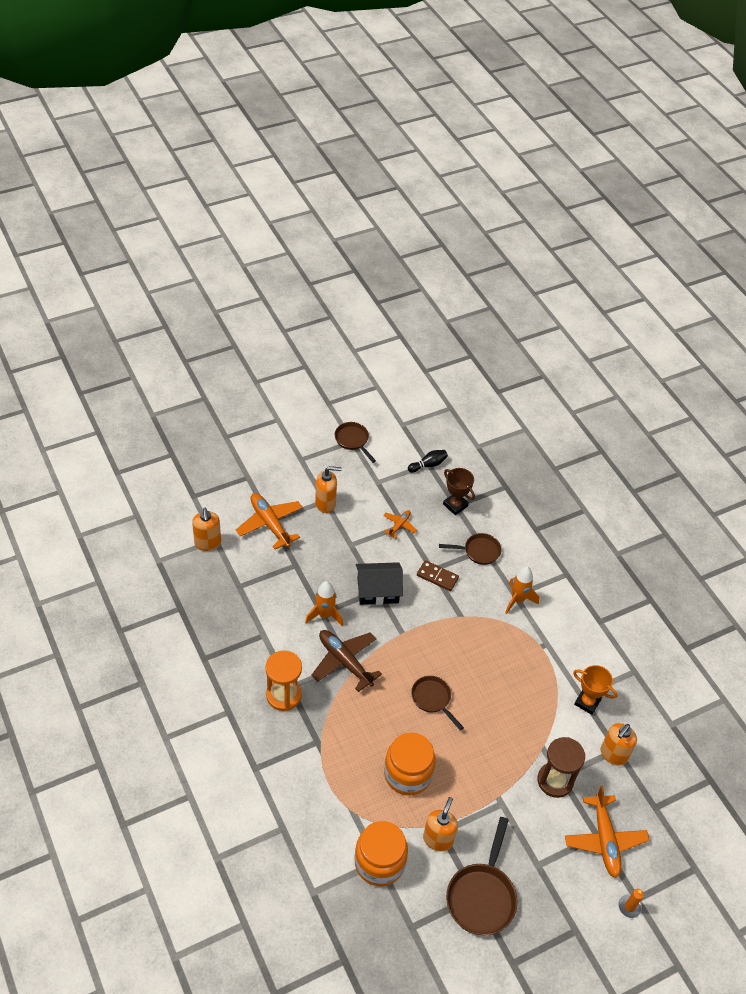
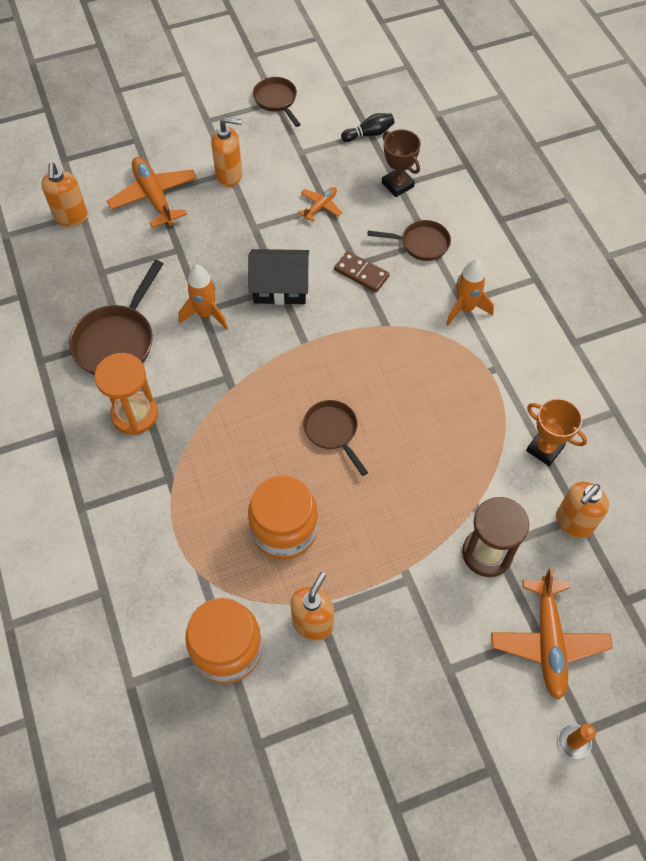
camera: 10 degrees right, 10 degrees up
brown plane [311,630,382,692] -> none
brown pan [446,817,518,935] -> brown pan moved to [69,260,163,375]

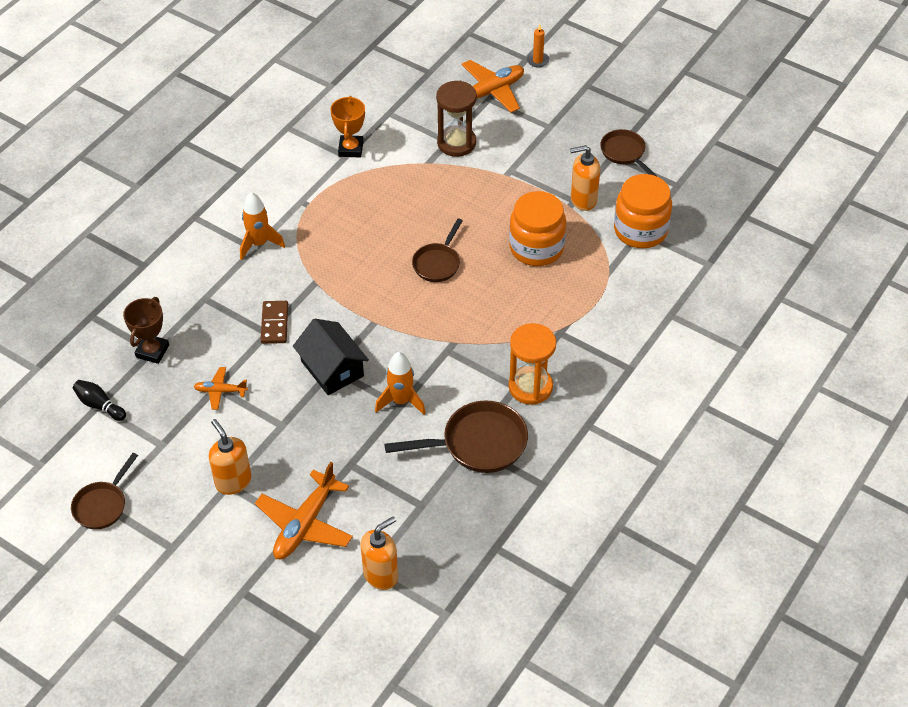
camera: 125 degrees left, 10 degrees down
brown pan [367,220,451,261] -> brown pan moved to [600,129,657,176]
orange soap dispenser [556,482,609,538] -> none

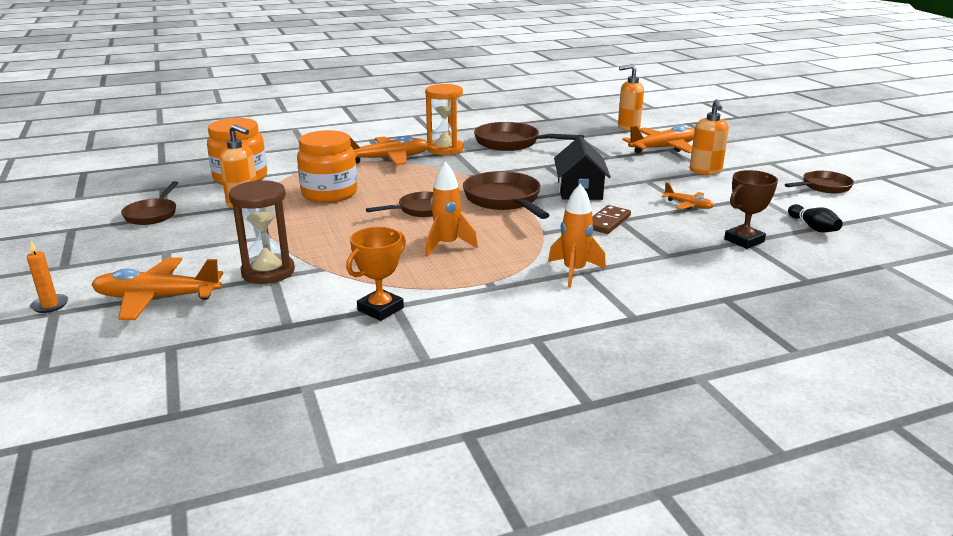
camera: 145 degrees left, 25 degrees down
orange rocket [375,352,426,415] -> orange rocket moved to [425,162,478,257]
none -> orange plane [350,136,429,165]
none -> brown pan [463,171,549,219]

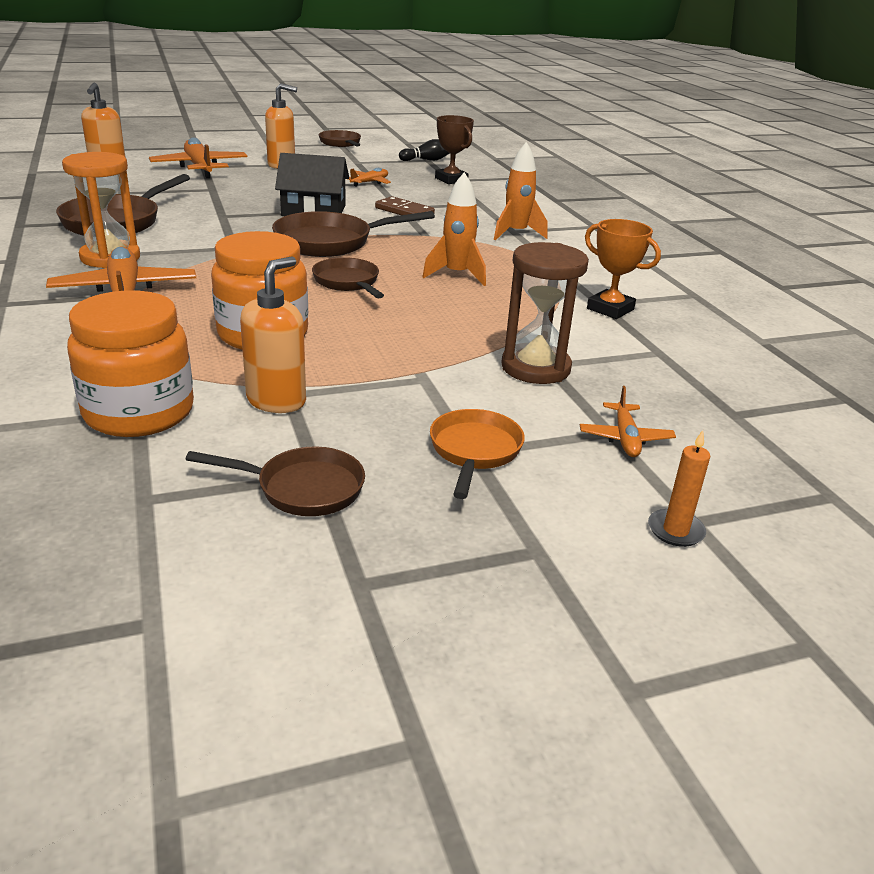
camera: 90 degrees left, 5 degrees up
orange plane [91,257,223,320] -> orange plane [580,386,676,457], size x0.53
none -> orange pan [430,409,525,499]

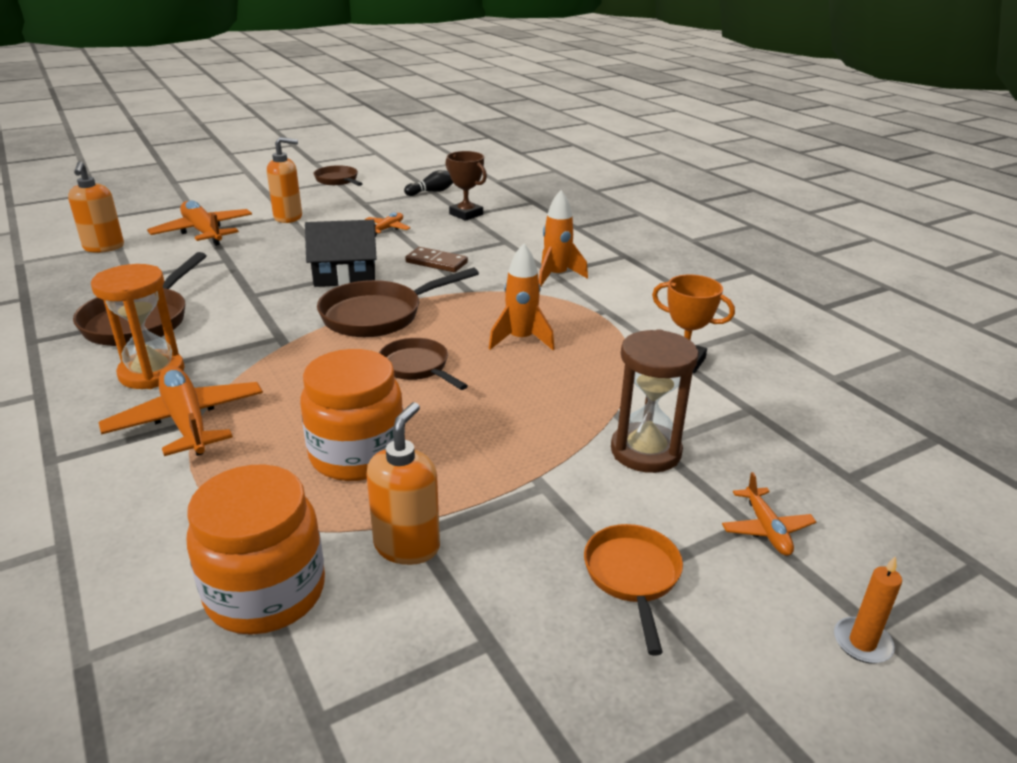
camera: 10 degrees left, 0 degrees up
brown pan [185,446,365,516] -> none

